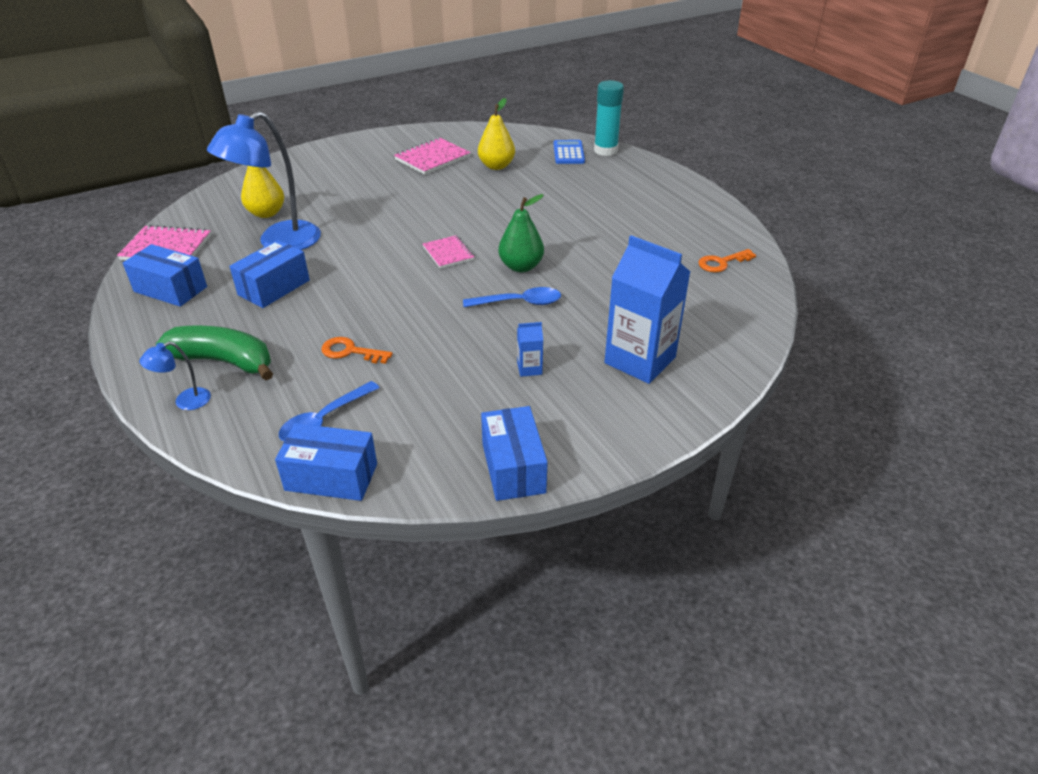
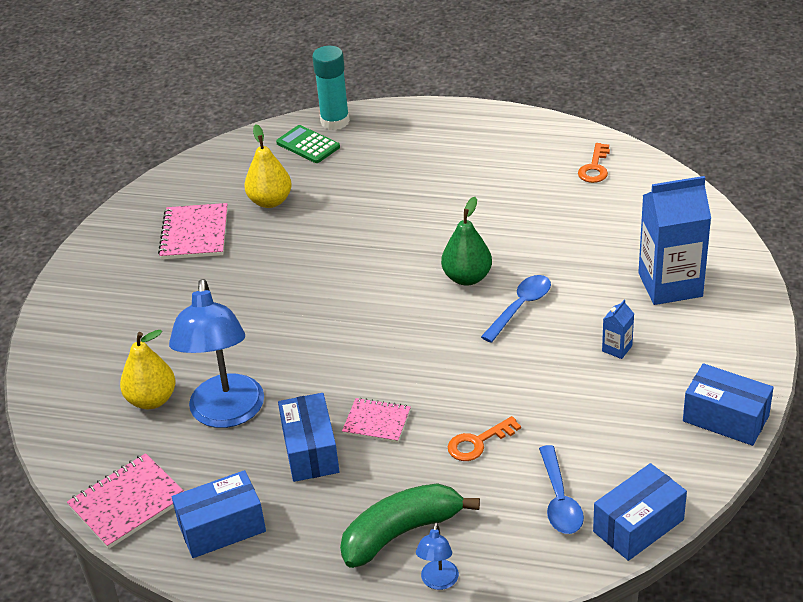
camera: 45 degrees left, 0 degrees up
pink notebook [423,235,474,268] -> pink notebook moved to [342,398,411,443]
blue calculator [553,140,585,164] -> green calculator [276,125,340,163]

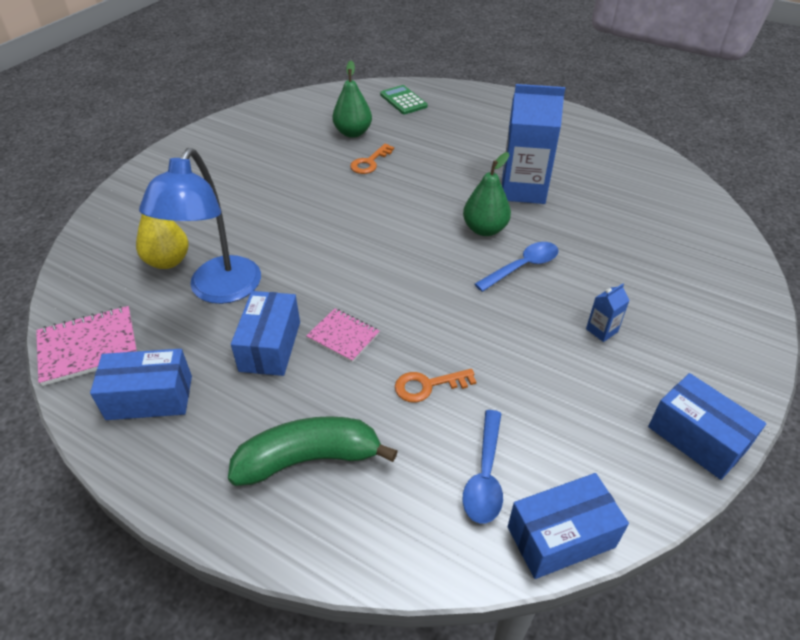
camera: 15 degrees right, 5 degrees up
pink notebook [158,203,228,260] -> none
yellow pear [244,124,292,208] -> green pear [332,61,372,138]
turquoise glue stick [312,46,350,130] -> none
blue lamp [416,522,459,590] -> none
orange key [578,143,610,183] -> orange key moved to [350,144,394,174]
blue carton [638,176,711,305] -> blue carton moved to [502,84,565,204]

